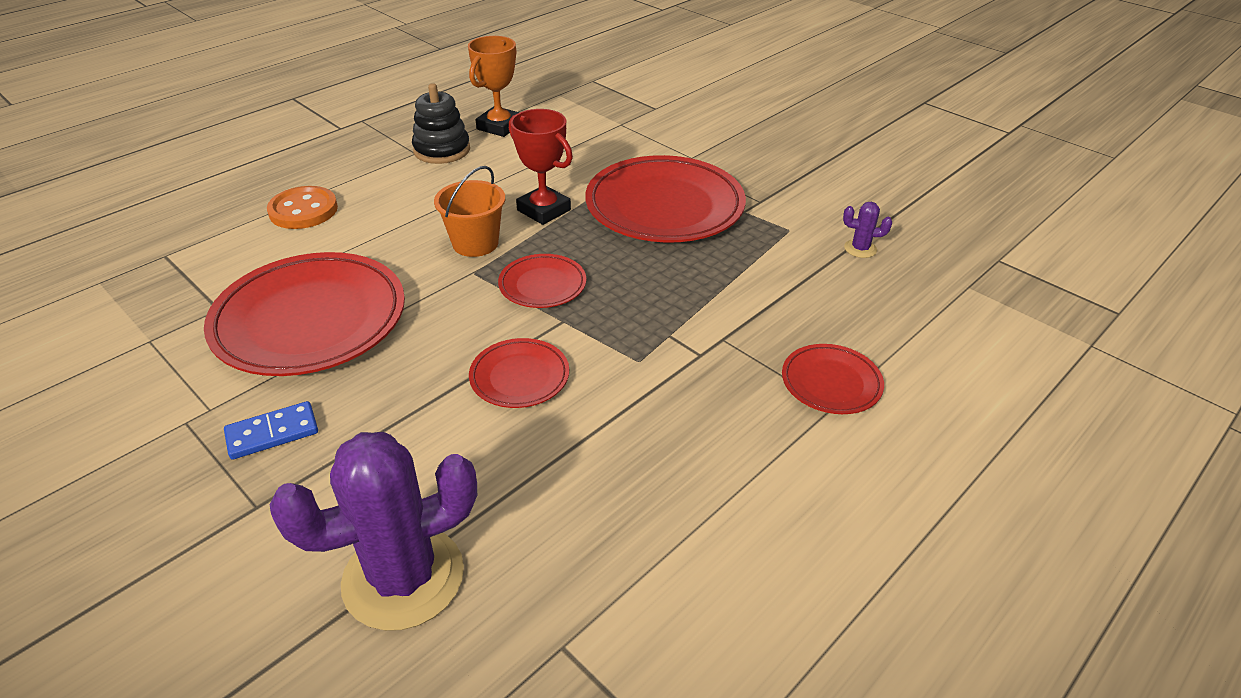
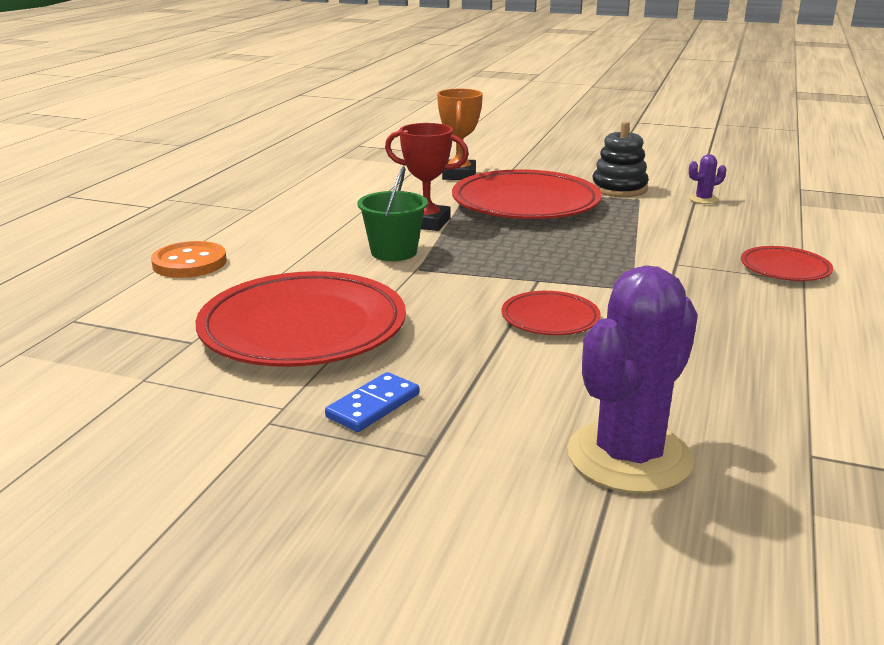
camera: 25 degrees left, 15 degrees down
black stacking toy [412,83,470,164] -> black stacking toy moved to [592,121,649,197]
orange bucket [434,166,505,257] -> green bucket [357,166,428,261]
orange trophy [468,36,520,137] -> orange trophy moved to [437,89,483,180]
red plate [498,254,586,308] -> none

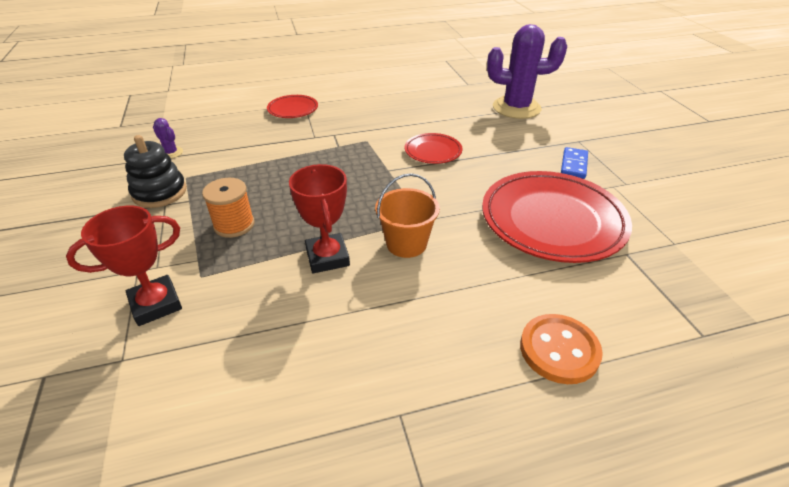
camera: 125 degrees left, 15 degrees up
blue domino [325,372,419,432] -> blue domino turned 75 degrees counterclockwise [561,147,588,179]
green bucket [357,166,428,261] -> orange bucket [375,173,440,258]
orange trophy [437,89,483,180] -> red trophy [66,206,182,326]
red plate [452,169,602,219] -> orange spool [202,178,255,238]

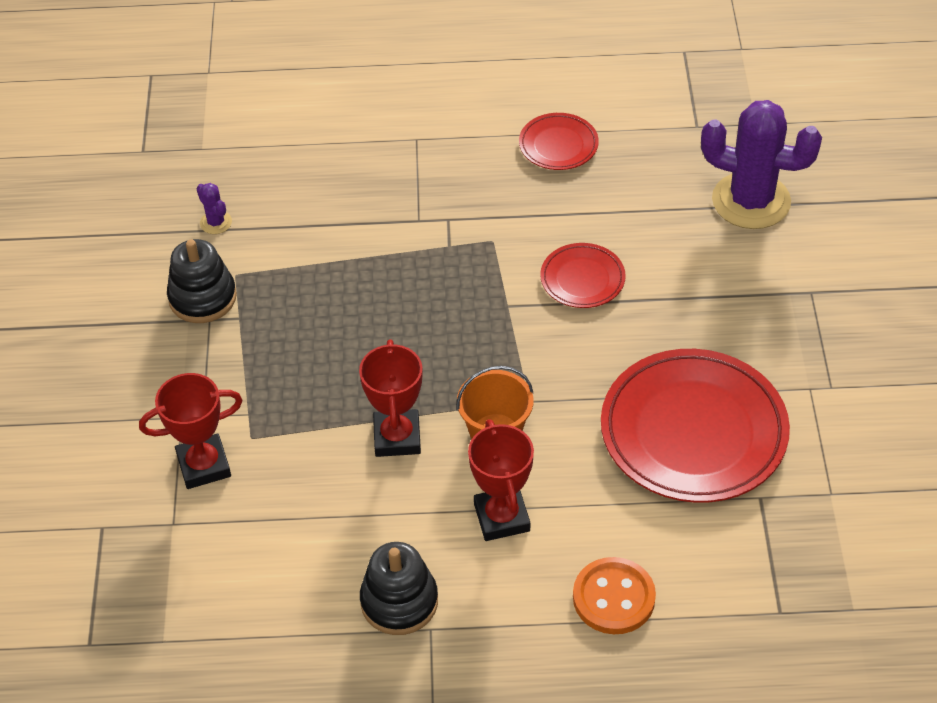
camera: 15 degrees right, 10 degrees up
orange spool [202,178,255,238] -> none
red plate [267,95,318,118] -> red plate moved to [519,113,599,170]
blue domino [561,147,588,179] -> none
none -> black stacking toy [360,542,438,635]
none -> red trophy [468,419,534,541]

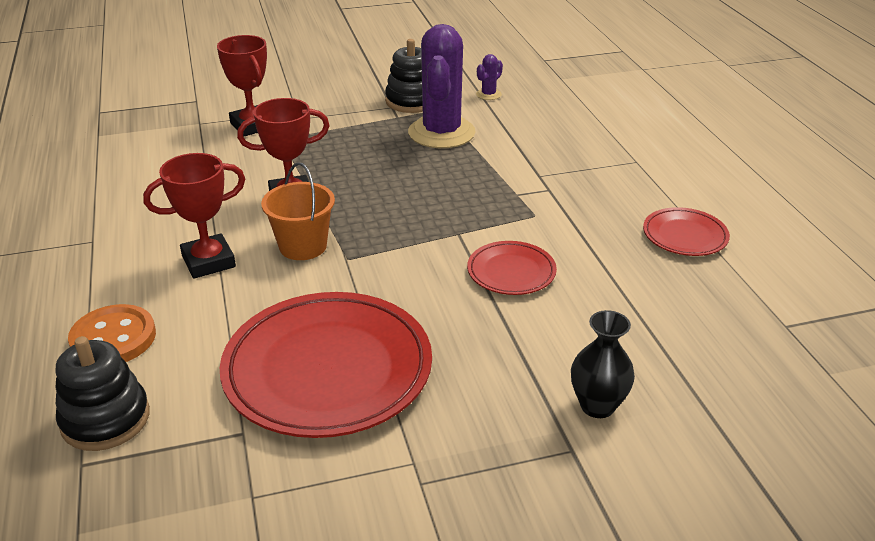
camera: 75 degrees right, 15 degrees down
black stacking toy [360,542,438,635] -> black stacking toy moved to [55,336,150,451]
purple cactus [701,100,822,229] -> purple cactus moved to [408,24,476,148]
none -> black vase [571,310,635,418]

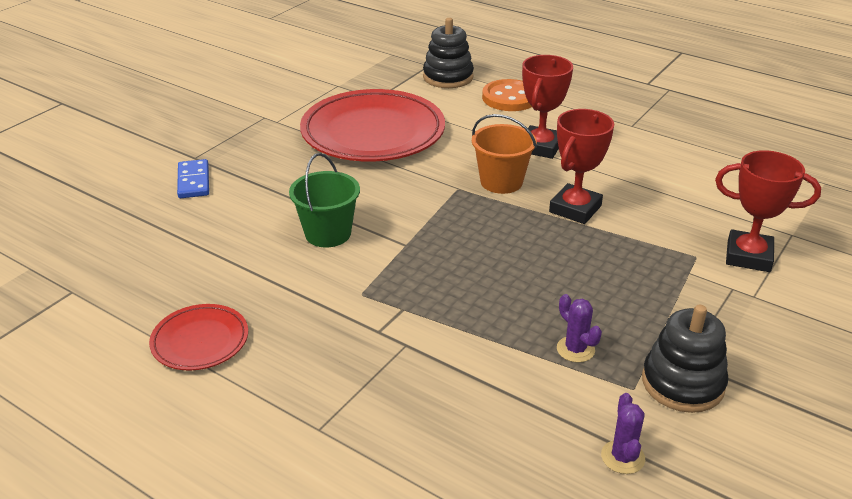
camera: 140 degrees right, 0 degrees up
purple cactus [408,24,476,148] -> purple cactus [557,294,602,363], size x0.41
red plate [467,241,557,295] -> green bucket [289,153,360,247]
black vase [571,310,635,418] -> blue domino [177,159,209,198]

